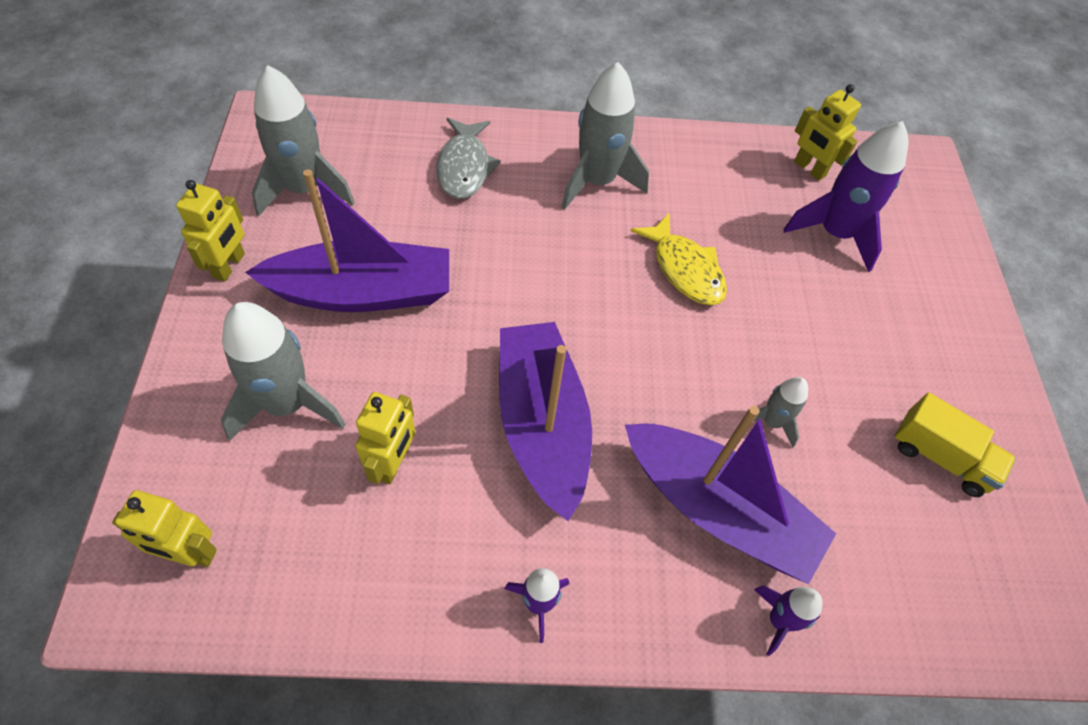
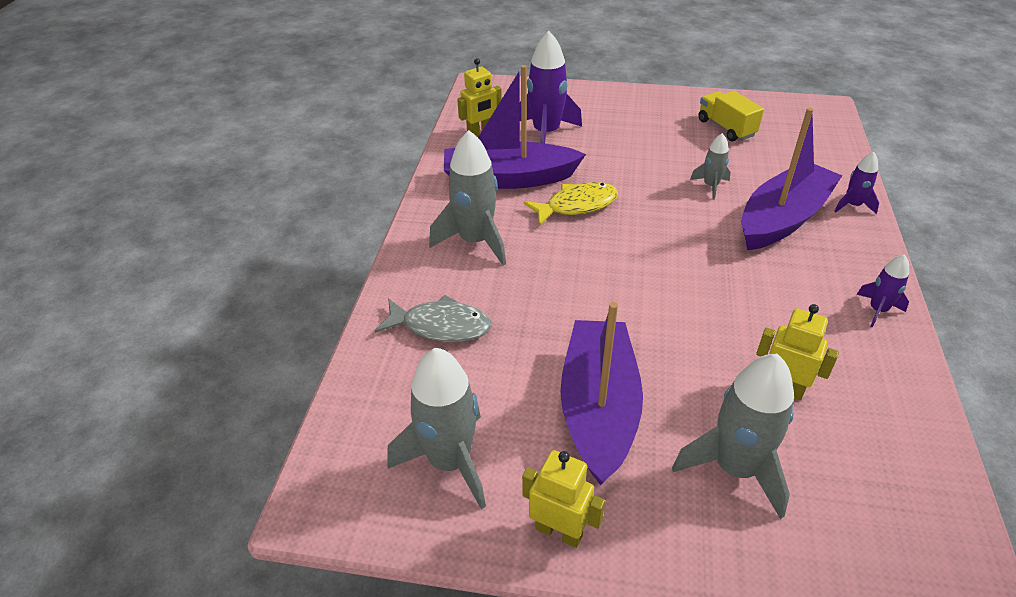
camera: 75 degrees left, 15 degrees down
yellow robot [112,490,217,567] -> none
purple boat [499,322,592,521] -> purple boat moved to [444,65,586,189]
yellow truck [894,392,1016,497] -> yellow truck turned 75 degrees counterclockwise [698,91,764,141]

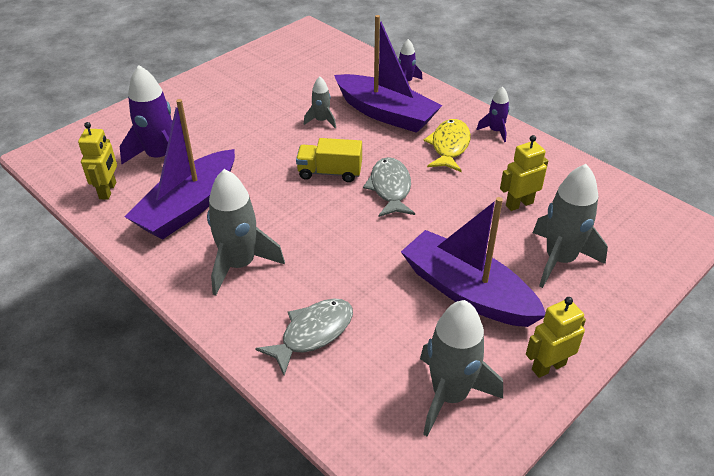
camera: 55 degrees left, 0 degrees up
yellow fish [523,182,618,226] -> yellow fish moved to [423,119,471,172]
yellow truck [698,91,764,141] -> yellow truck moved to [296,138,362,182]
purple boat [741,108,842,250] -> purple boat turned 135 degrees clockwise [334,15,442,133]
none -> grey fish [363,157,415,217]

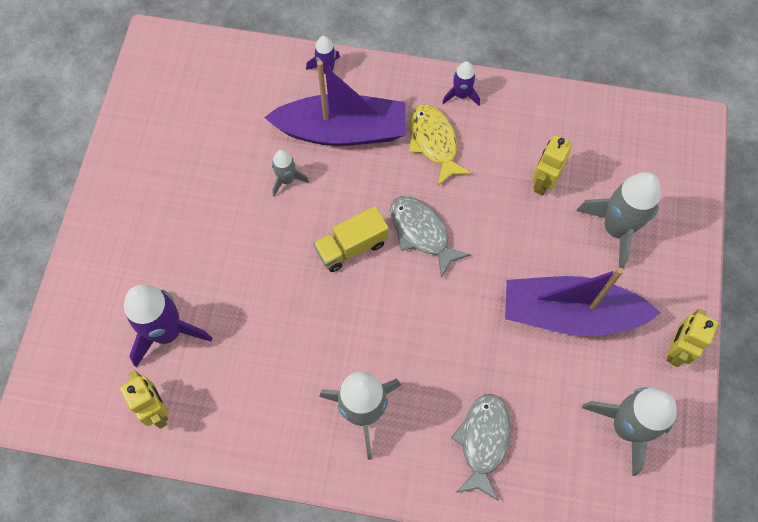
camera: 35 degrees left, 25 degrees up
purple boat [124,99,235,240] -> none

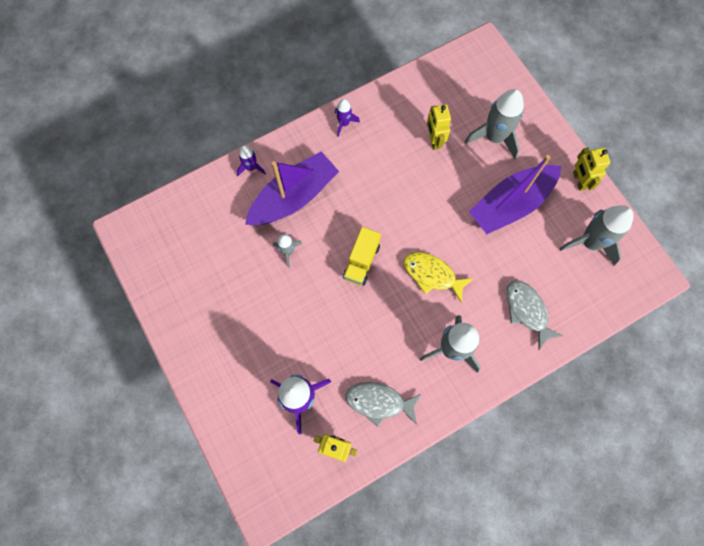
camera: 40 degrees left, 5 degrees up
grey fish [390,196,471,278] -> grey fish moved to [345,382,421,427]
yellow fish [409,104,472,186] -> yellow fish moved to [403,252,474,303]

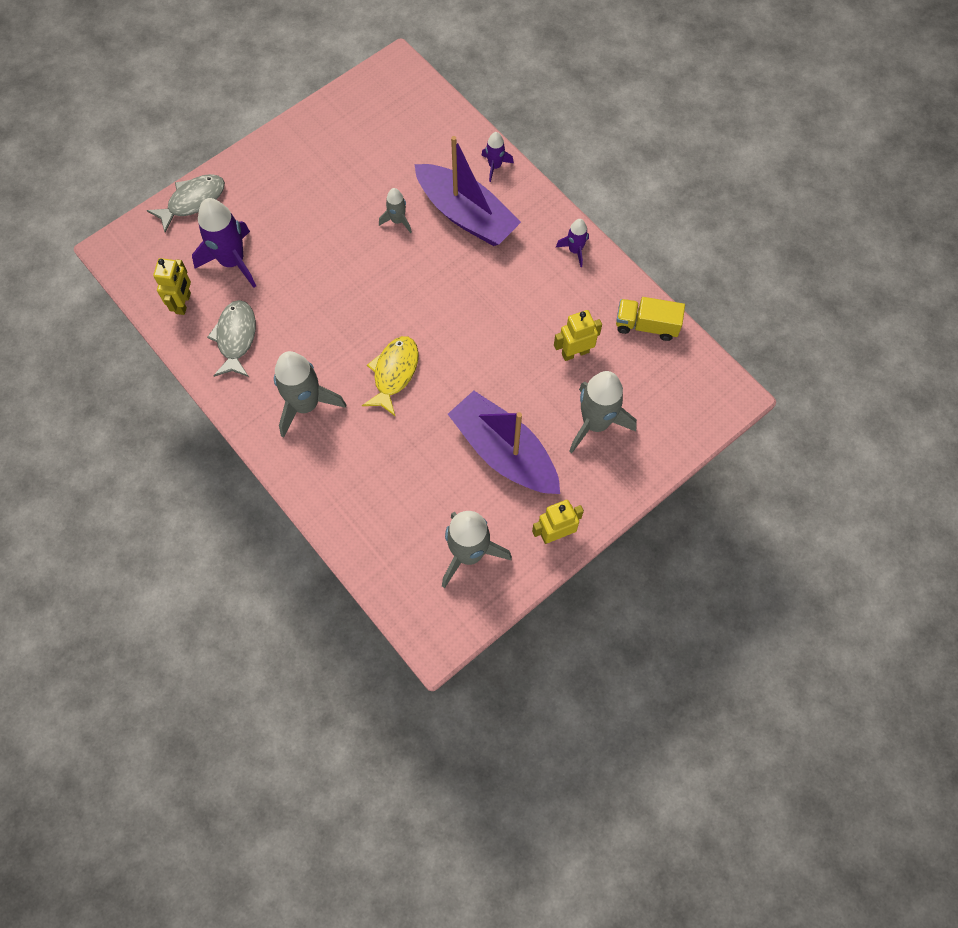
camera: 80 degrees right, 5 degrees down
yellow truck [343,227,381,286] -> yellow truck moved to [616,297,685,341]
grey fish [506,280,563,350] -> grey fish moved to [147,174,225,233]

